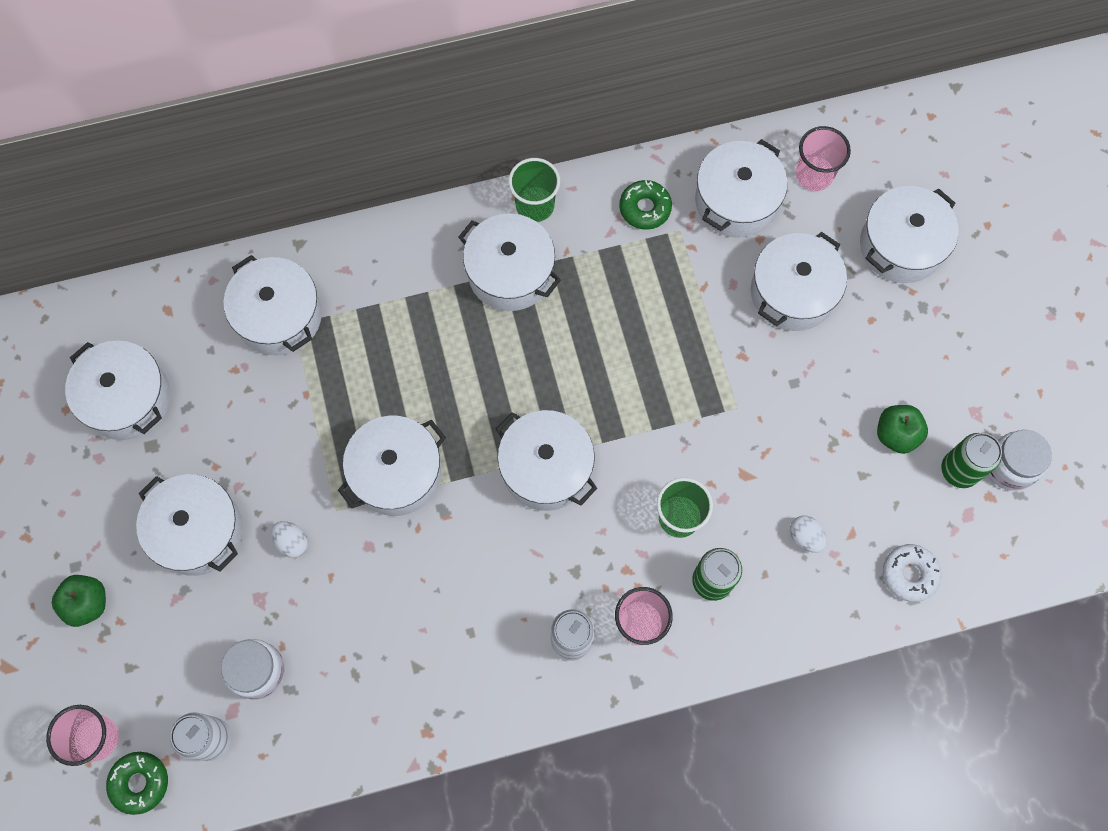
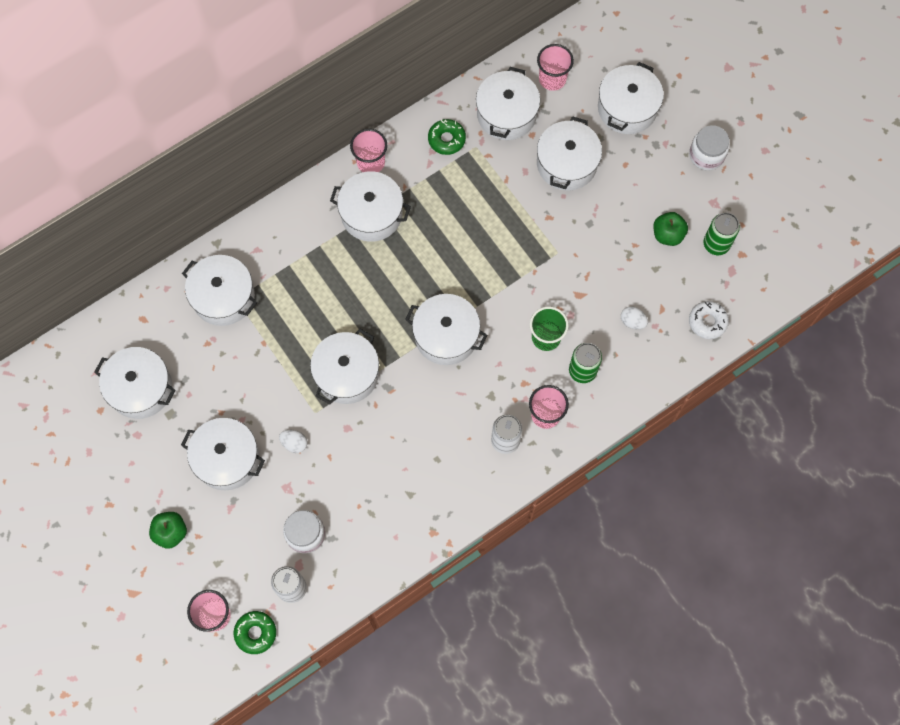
camera: 20 degrees left, 0 degrees up
green cup [508,158,560,222] -> pink cup [350,129,387,172]
white jar [988,430,1052,491] -> white jar moved to [689,125,730,171]

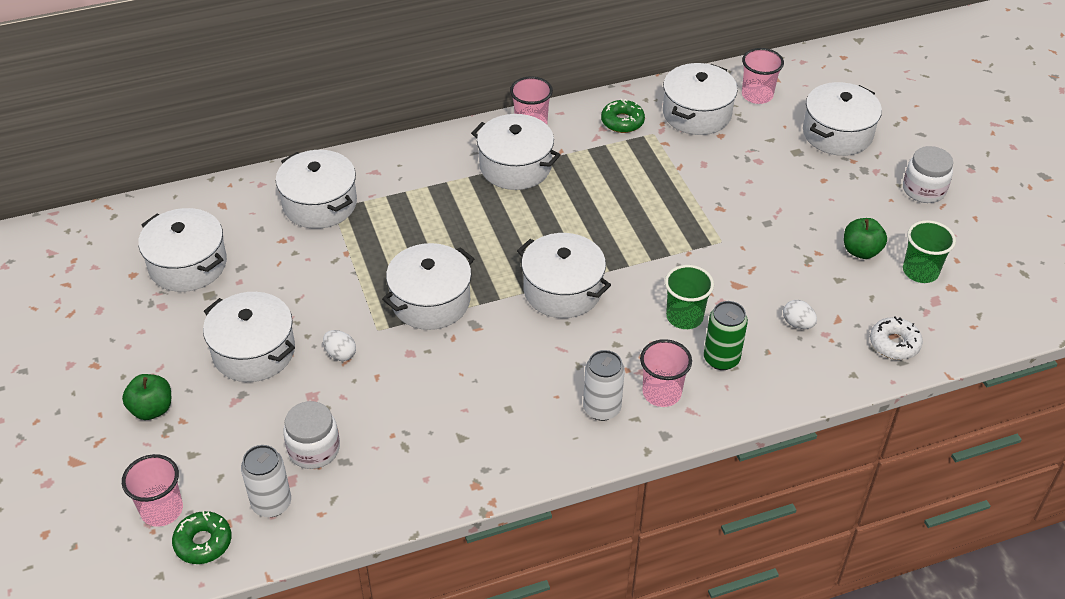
camera: 15 degrees right, 25 degrees down
white pot [537,116,602,190] -> none
green can [703,212,740,255] -> green cup [903,220,956,283]

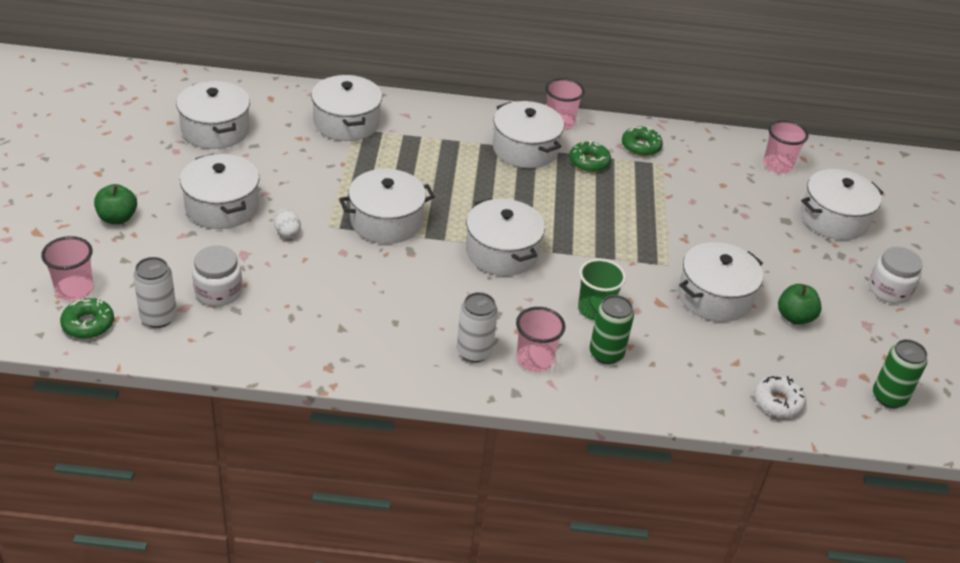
camera: 20 degrees right, 5 degrees down
white pot [663,63,738,135] -> white pot moved to [678,242,763,322]
white egg [783,300,817,329] -> none
green cup [903,220,956,283] -> none
none -> green donut [569,140,611,172]
none -> green can [873,339,928,408]

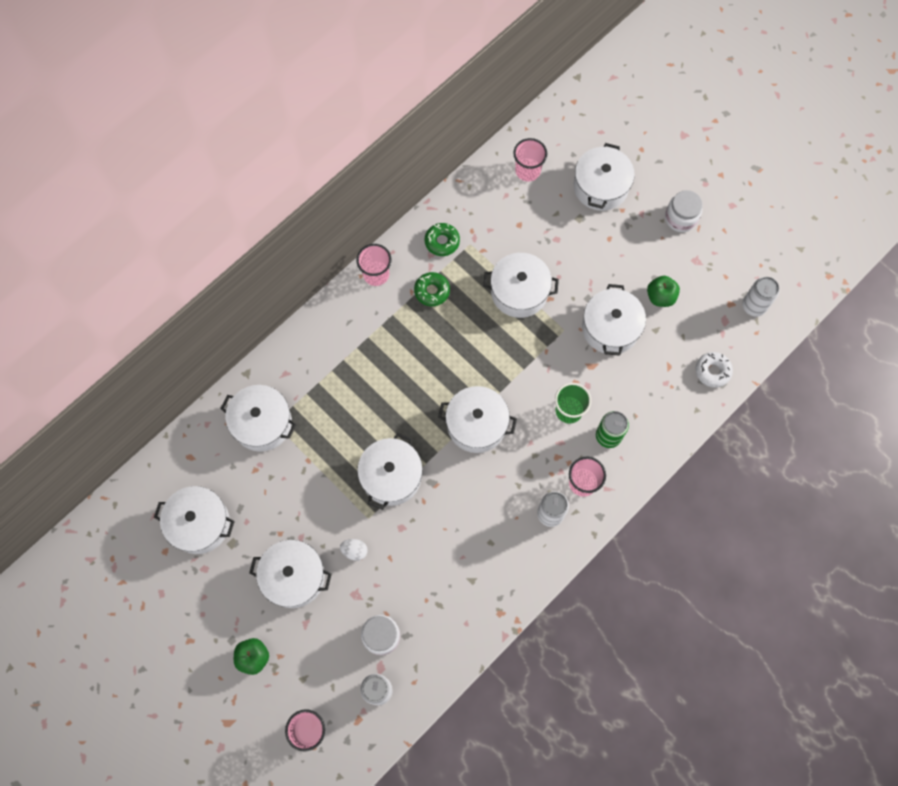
camera: 45 degrees left, 30 degrees up
green donut [60,298,114,339] -> none
white pot [493,101,564,168] -> white pot moved to [483,253,559,318]
green can [873,339,928,408] -> white can [742,277,779,316]

